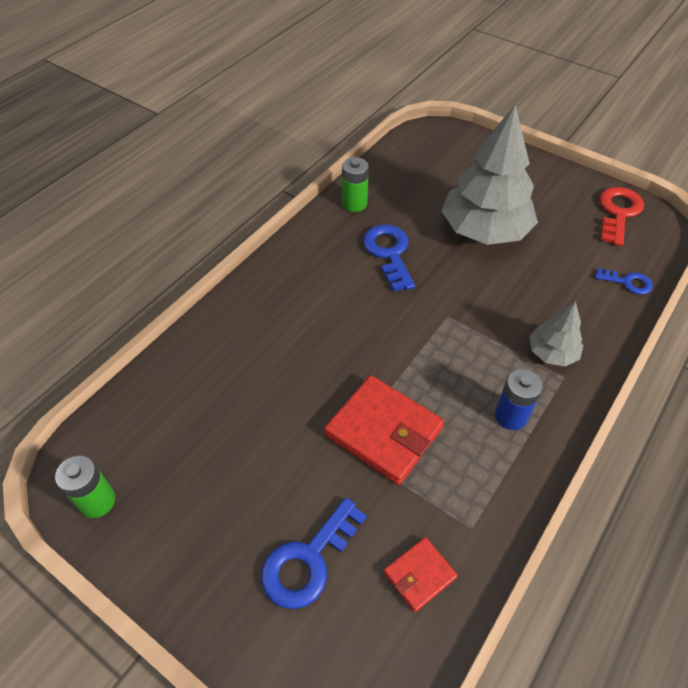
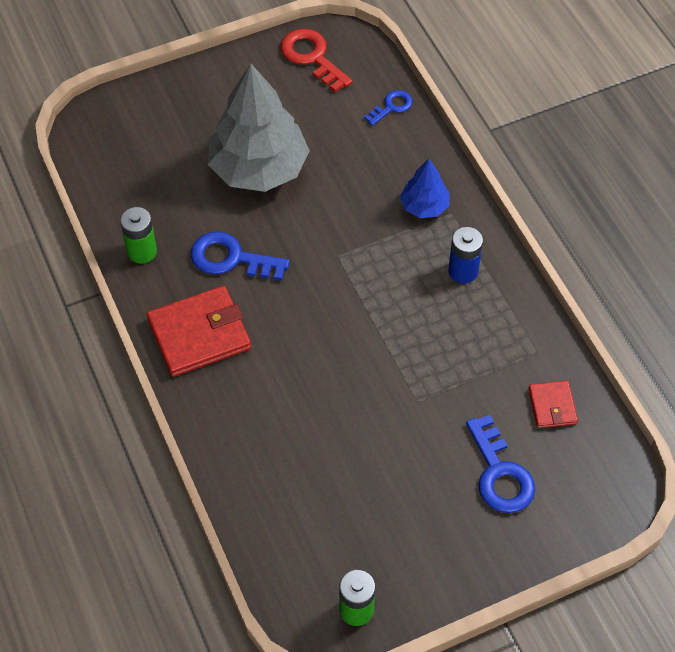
camera: 60 degrees left, 5 degrees up
red wallet [324,375,444,485] -> red wallet moved to [147,286,251,377]
grey tree [529,301,583,367] -> blue tree [400,159,450,218]

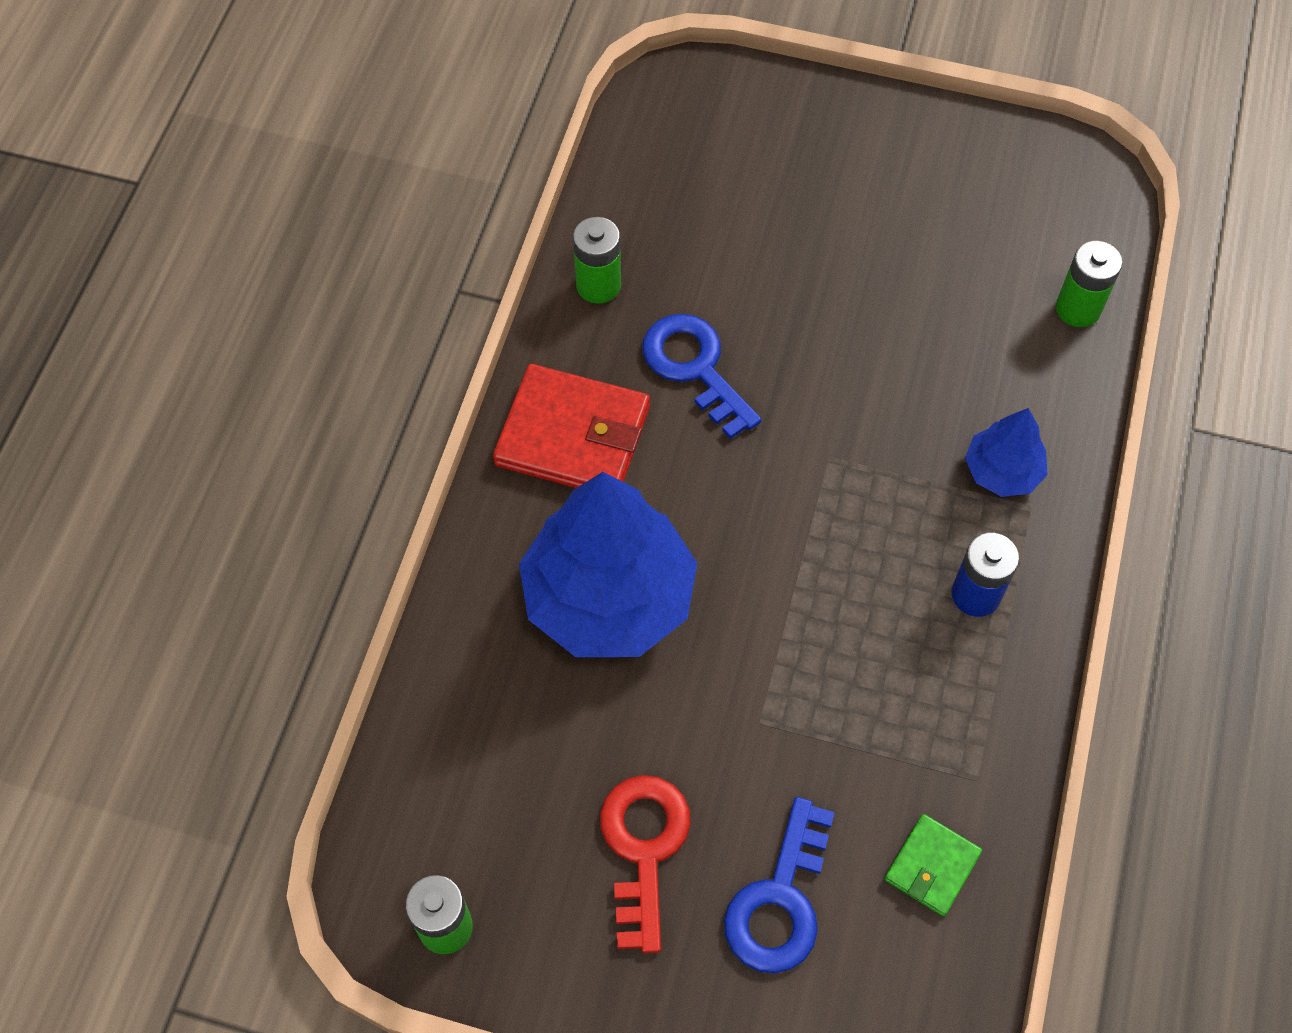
camera: 40 degrees right, 5 degrees up
grey tree [208,64,310,192] -> none
red key [281,29,352,92] -> red key moved to [600,775,691,953]
blue key [364,90,412,126] -> green battery [1056,241,1122,327]
red wallet [528,381,578,428] -> green wallet [885,814,982,916]
none -> blue tree [519,472,697,657]

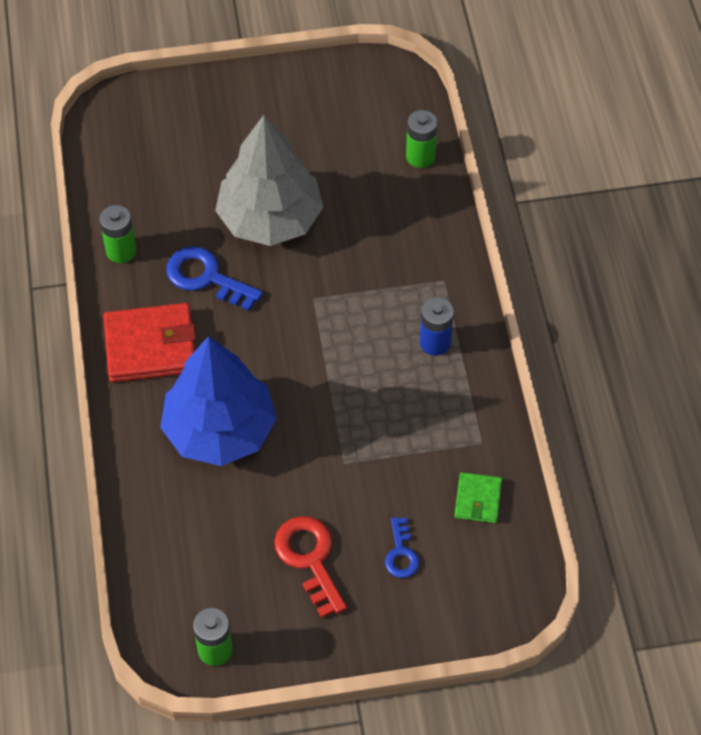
camera: 25 degrees left, 5 degrees down
blue key [724,797,835,973] -> blue key [385,517,420,578], size x0.59
blue tree [965,408,1048,497] -> none
none -> grey tree [215,115,323,246]

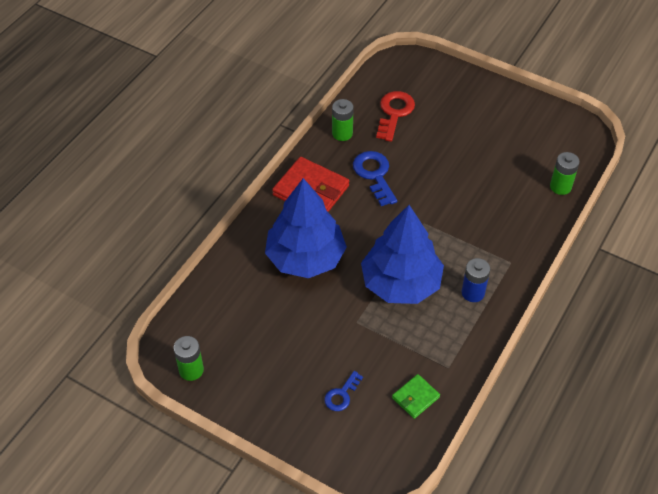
camera: 40 degrees right, 5 degrees down
grey tree [215,115,323,246] -> none
red key [274,516,347,618] -> red key moved to [376,91,415,142]
none -> blue tree [361,205,444,304]

